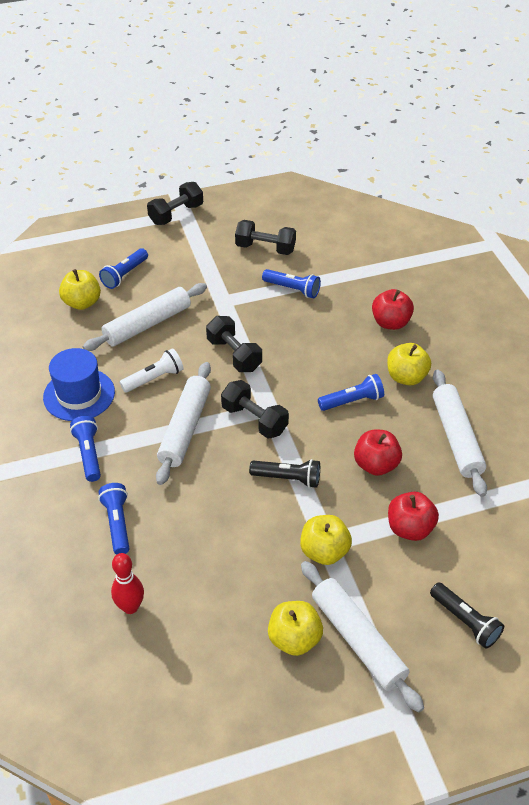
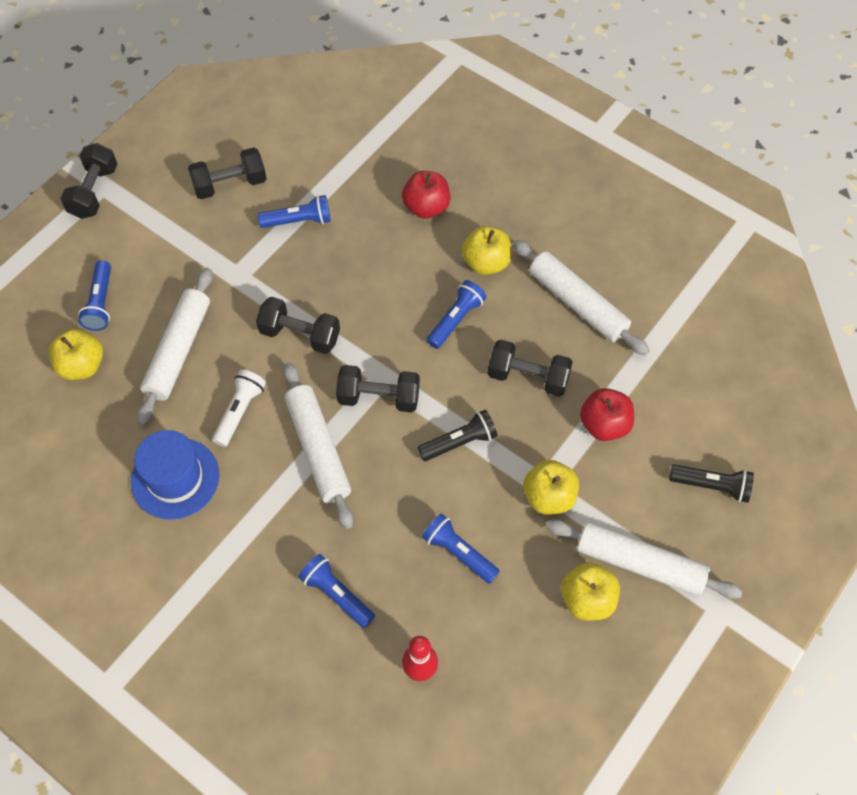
camera: 35 degrees left, 15 degrees up
blue flashlight [70,416,101,482] -> blue flashlight moved to [422,513,500,584]
red apple [354,430,402,476] -> black dumbbell [488,340,573,396]

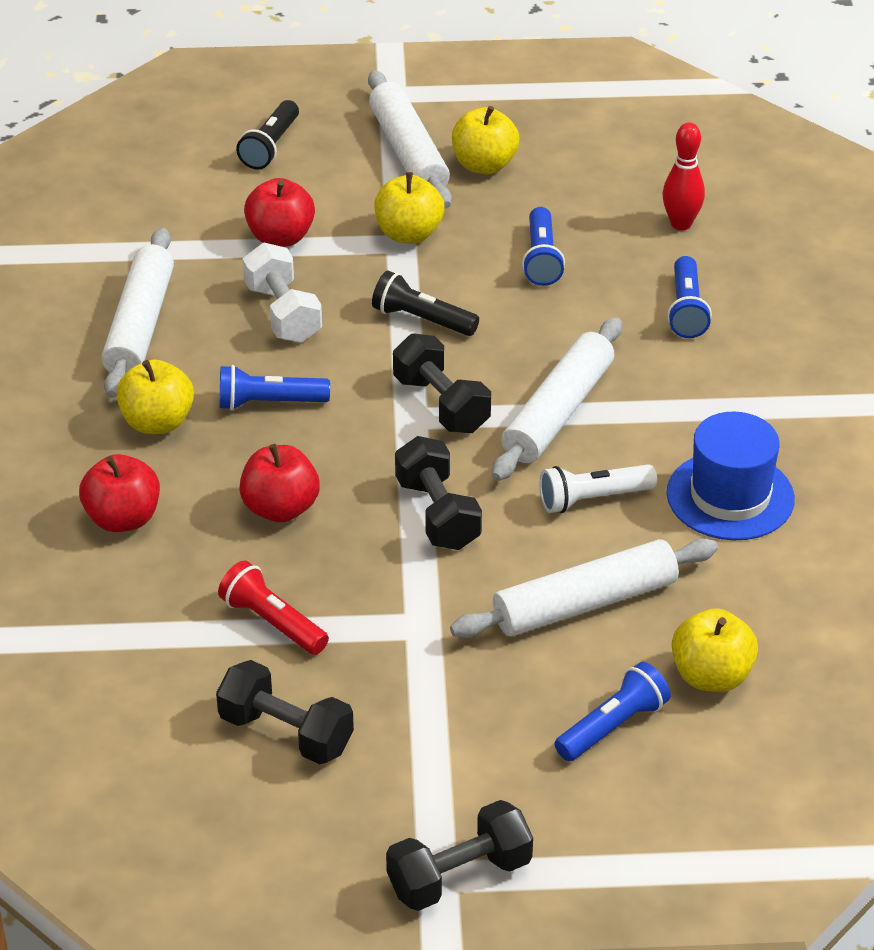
camera: 130 degrees left, 20 degrees down
blue flashlight [258,195,331,228] -> red flashlight [218,560,329,655]
black dumbbell [488,340,573,396] -> white dumbbell [243,243,322,343]
black flashlight [669,464,754,503] -> black flashlight turned 135 degrees counterclockwise [236,100,299,170]
none -> red apple [239,444,320,522]

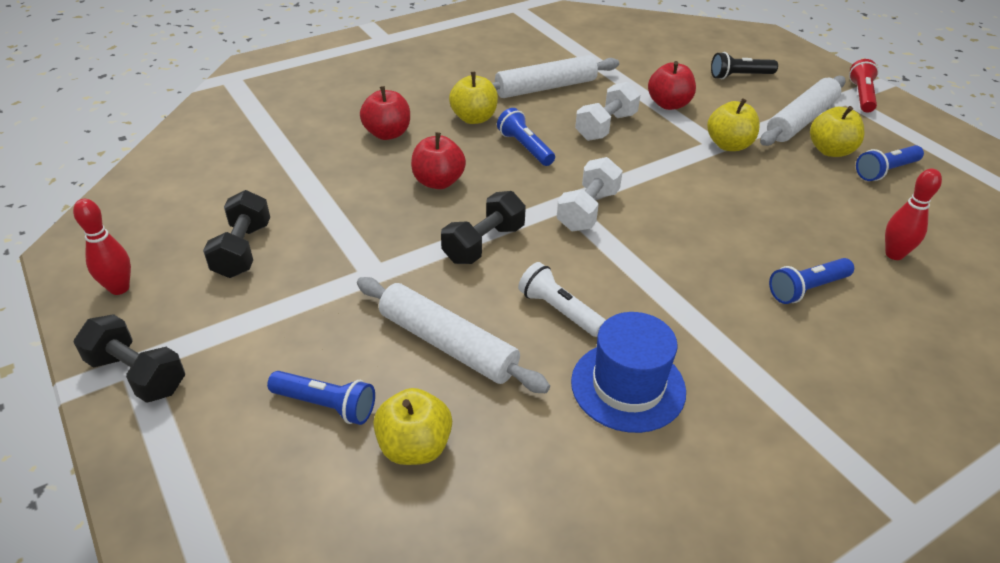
camera: 60 degrees right, 0 degrees up
red flashlight [218,560,329,655] -> red flashlight moved to [849,59,879,113]
black flashlight [372,271,479,336] -> none
black dumbbell [393,333,491,433] -> white dumbbell [557,157,623,231]
white rolling pin [492,317,622,481] -> none
blue flashlight [522,207,565,286] -> blue flashlight moved to [856,145,924,181]
none -> red bowling pin [73,199,131,295]

